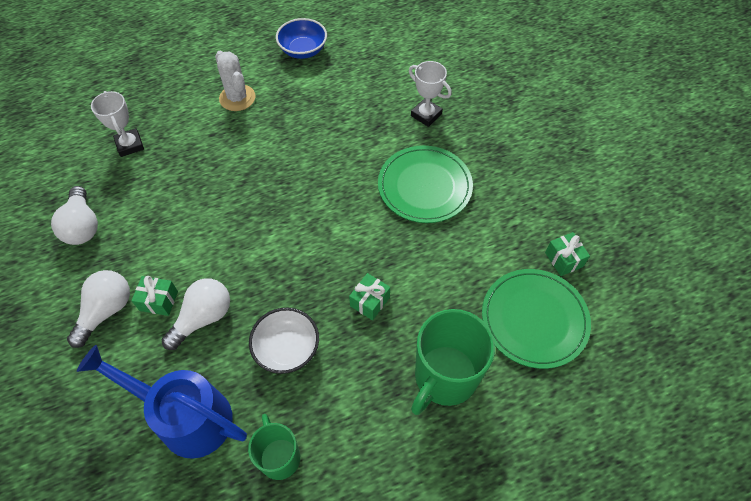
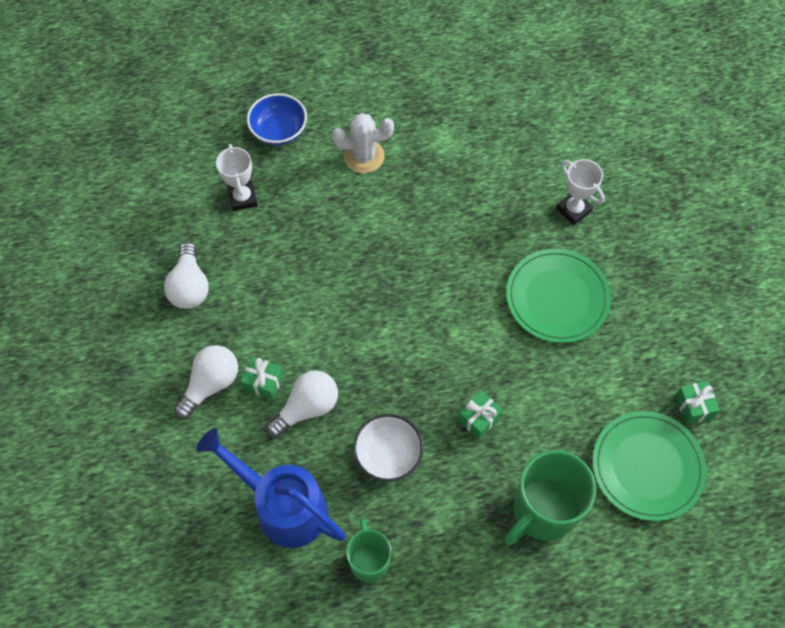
camera: 10 degrees right, 5 degrees up
white cactus [215,51,256,111] -> white cactus turned 75 degrees counterclockwise [332,113,394,173]
blue bowl [276,18,327,59] -> blue bowl moved to [247,93,307,145]

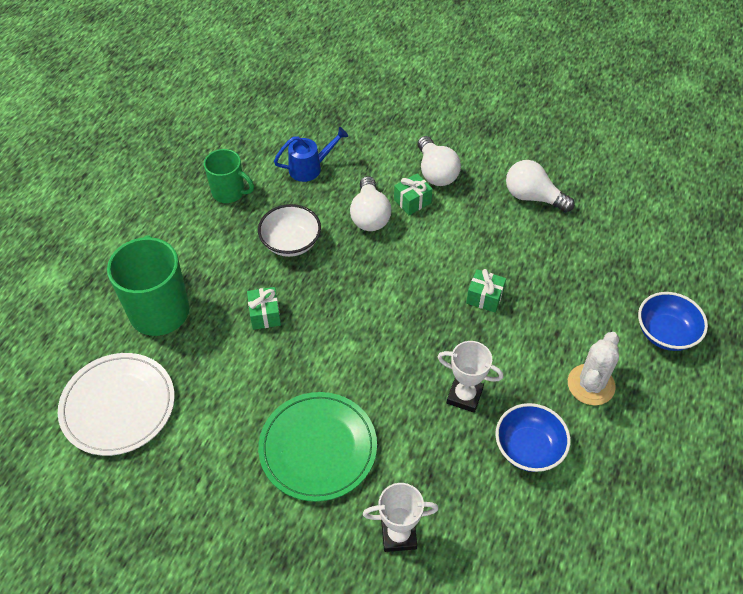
camera: 125 degrees right, 10 degrees down
blue watering can [196,428,346,548] -> blue watering can [274,127,348,182], size x0.56
white trophy [216,144,258,211] -> white trophy moved to [438,341,503,413]
green plate [593,411,707,521] -> white plate [58,353,175,456]
green gift [675,381,720,425] -> green gift moved to [466,269,506,313]
none -> blue bowl [495,403,571,472]

